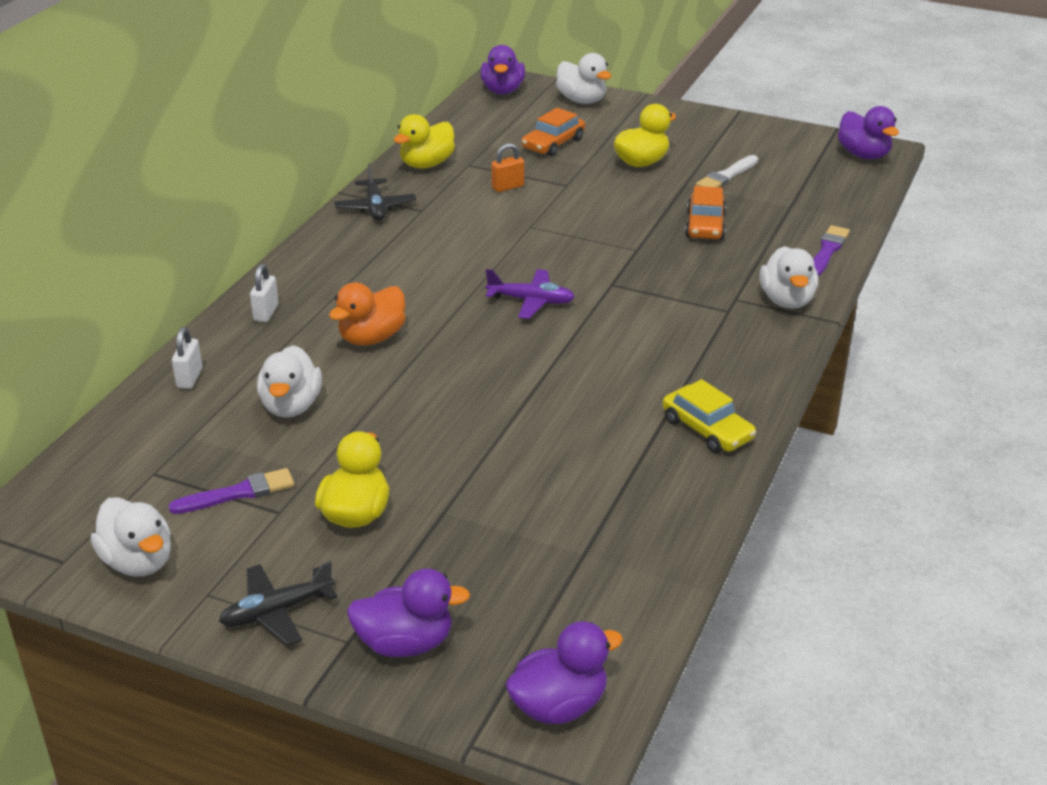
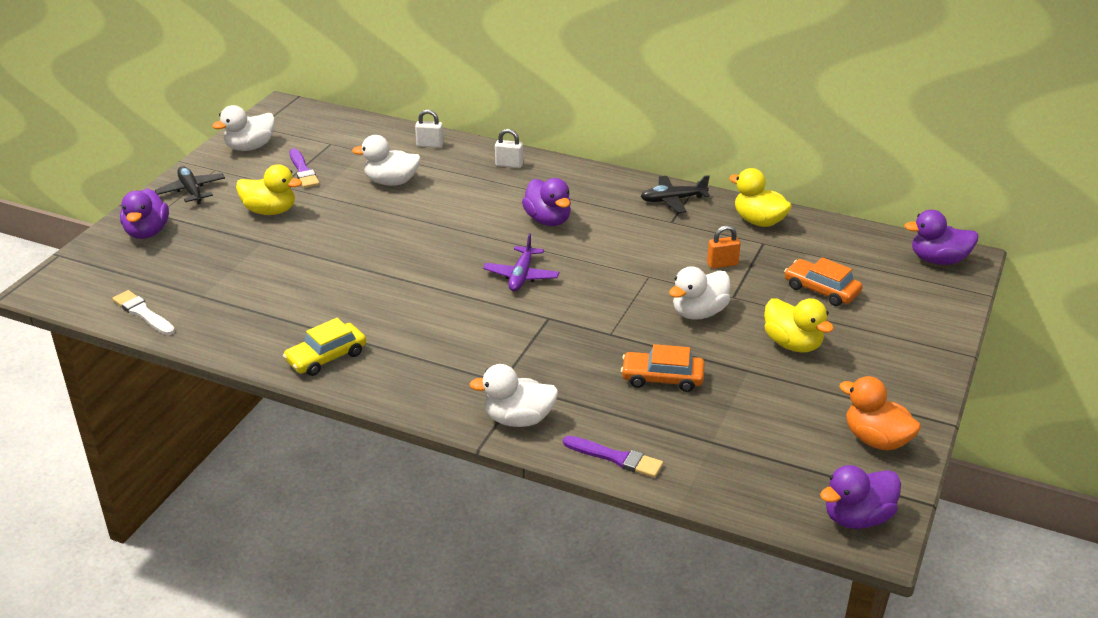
camera: 90 degrees right, 0 degrees up
orange duck [329,282,406,345] -> orange duck moved to [839,376,921,451]
orange padlock [491,143,524,192] -> orange padlock turned 75 degrees counterclockwise [707,225,741,269]
purple duck [505,621,623,724] -> purple duck moved to [522,178,571,226]
white duck [556,53,611,104] -> white duck moved to [669,266,730,320]
white brush [696,155,758,187] -> white brush moved to [112,290,175,335]

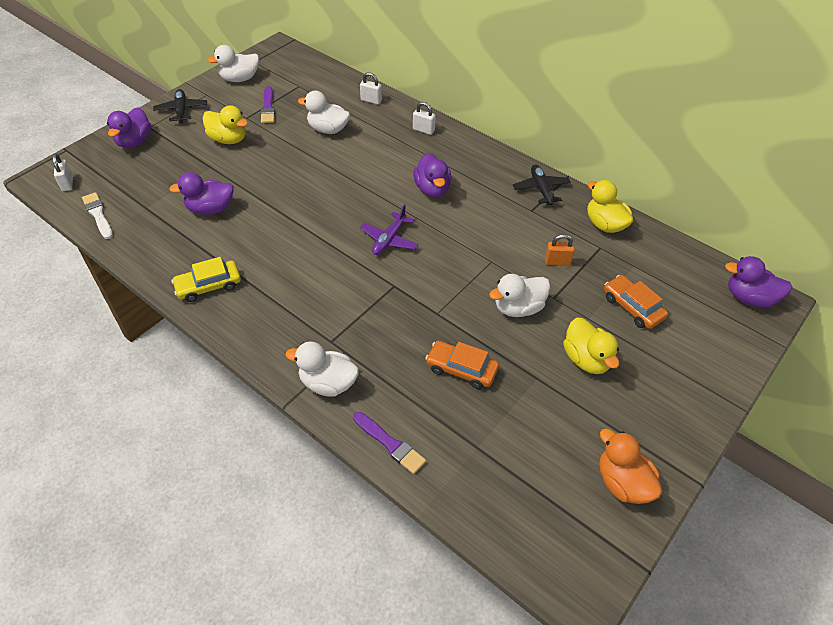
camera: 15 degrees right, 15 degrees up
black plane [641,175,710,213] -> black plane turned 75 degrees clockwise [513,164,571,205]
purple duck [820,465,901,529] -> purple duck moved to [169,172,234,215]
none -> white padlock [53,154,73,191]

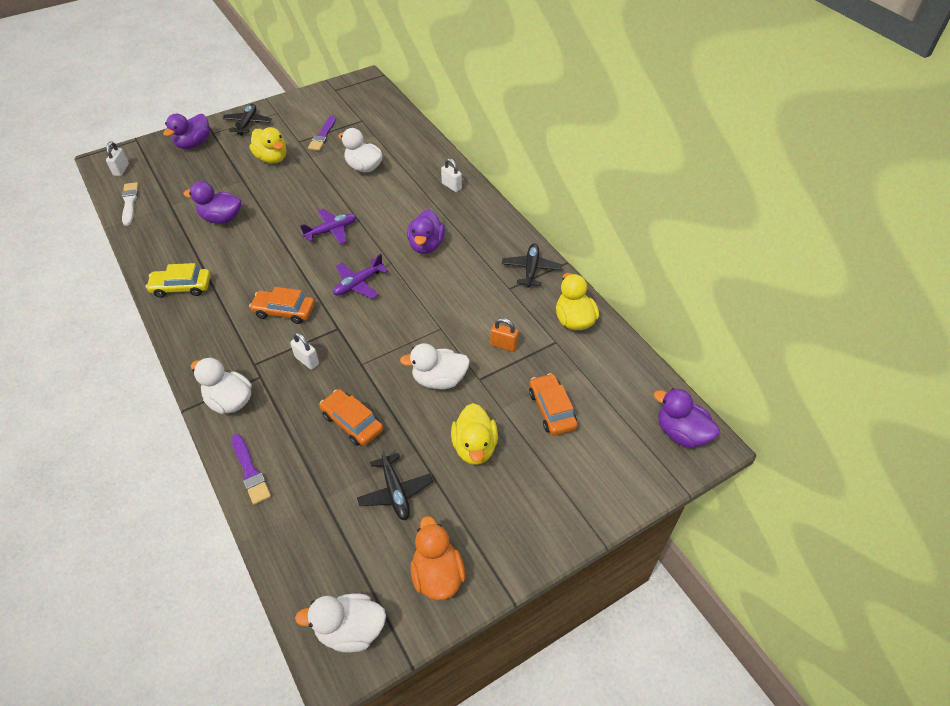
camera: 20 degrees right, 0 degrees up
white duck [207,45,259,82] -> white duck moved to [295,593,386,652]
white padlock [360,72,382,104] -> white padlock moved to [290,333,319,370]
none -> orange car [249,287,315,324]
none -> purple plane [300,208,356,244]
none -> black plane [357,447,433,520]

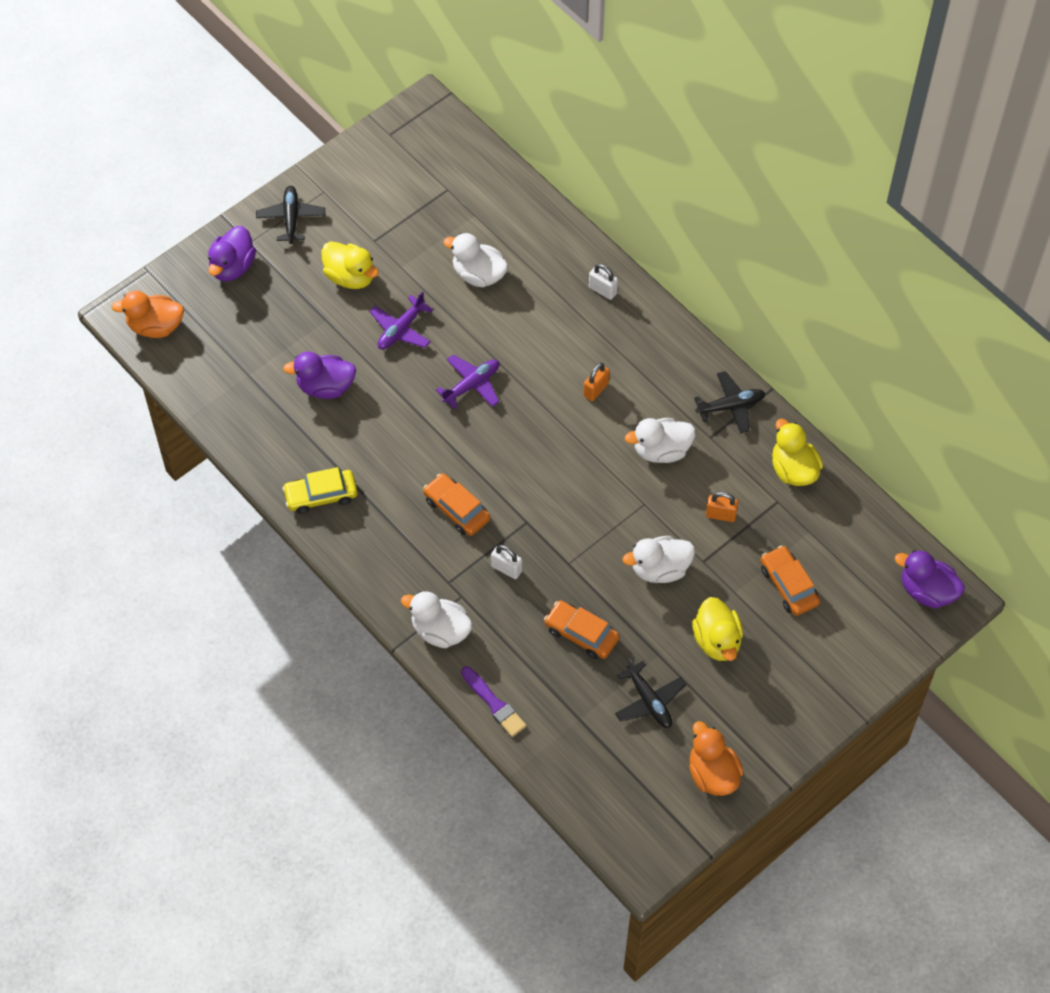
camera: 10 degrees left, 10 degrees up
white padlock [106,142,129,176] -> orange duck [111,290,184,338]
white brush [122,182,138,226] -> none
orange car [249,287,315,324] -> orange car turned 45 degrees clockwise [423,473,490,536]
white duck [295,593,386,652] -> white duck moved to [625,418,696,463]
purple brush [308,116,336,151] -> none
purple plane [333,254,388,299] -> purple plane moved to [370,291,433,350]
purple duck [407,209,445,254] -> orange padlock [583,363,610,401]
black plane [502,243,562,288] -> black plane turned 75 degrees clockwise [694,371,765,433]

